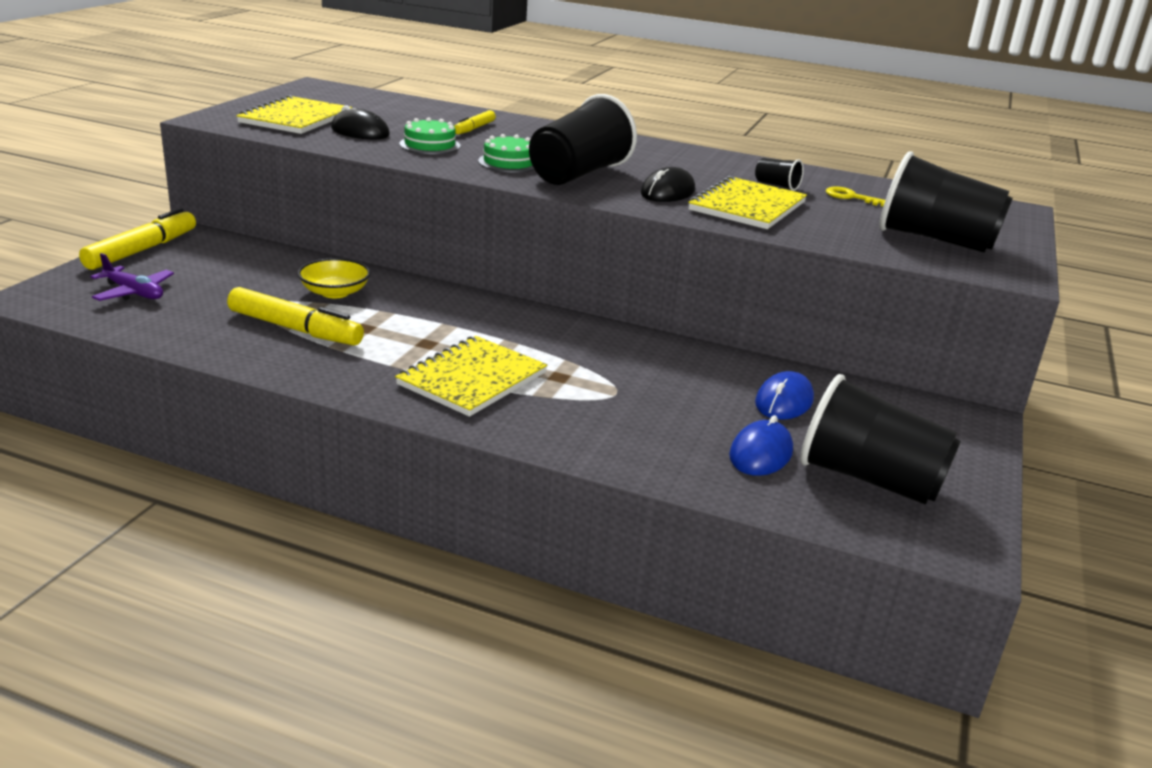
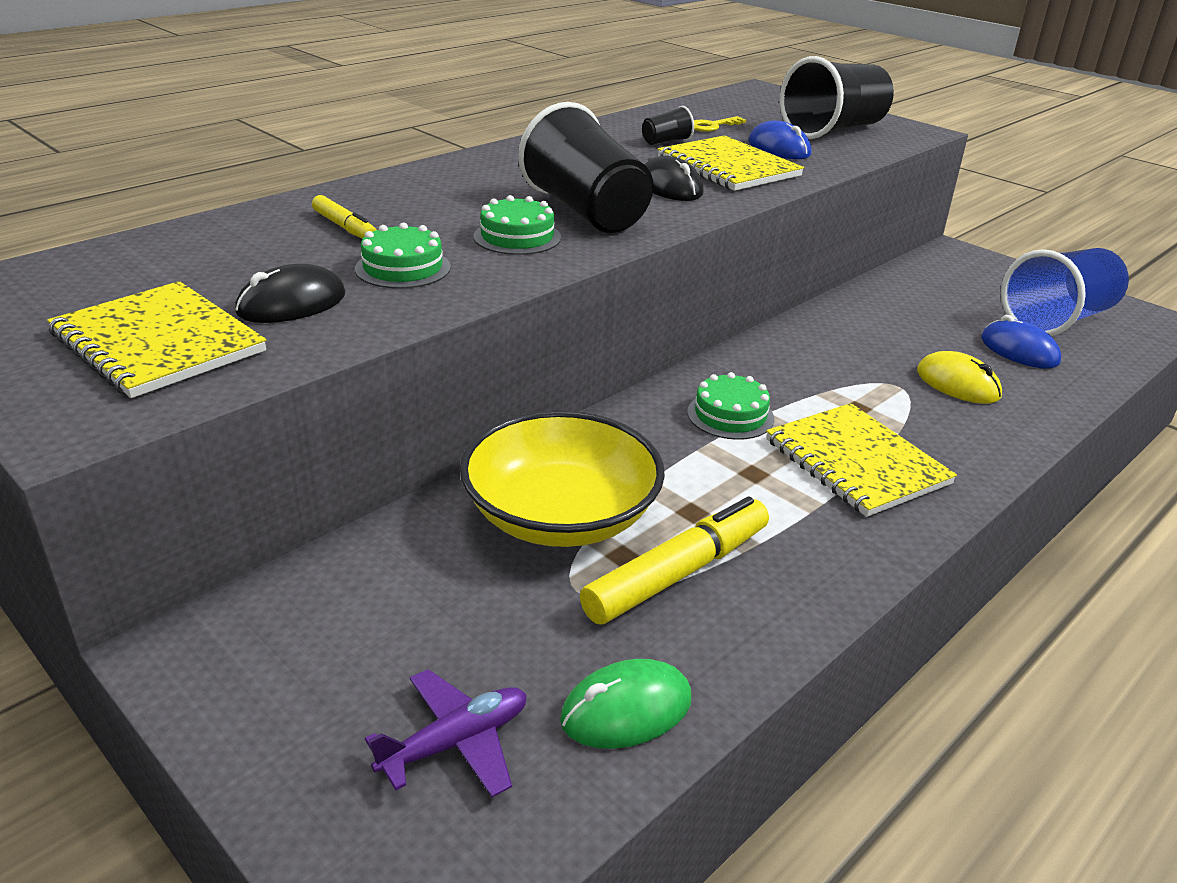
camera: 65 degrees left, 5 degrees up
yellow marker [79,208,196,270] -> none
yellow bowl [298,258,371,298] -> yellow bowl [460,411,665,547], size x1.81
blue mouse [755,371,814,420] -> blue mouse moved to [748,121,812,159]
black cup [800,374,961,505] -> blue cup [1001,248,1129,336]
none -> green mouse [560,659,691,749]
none -> green cake [687,372,774,440]
none -> yellow mouse [917,351,1002,404]

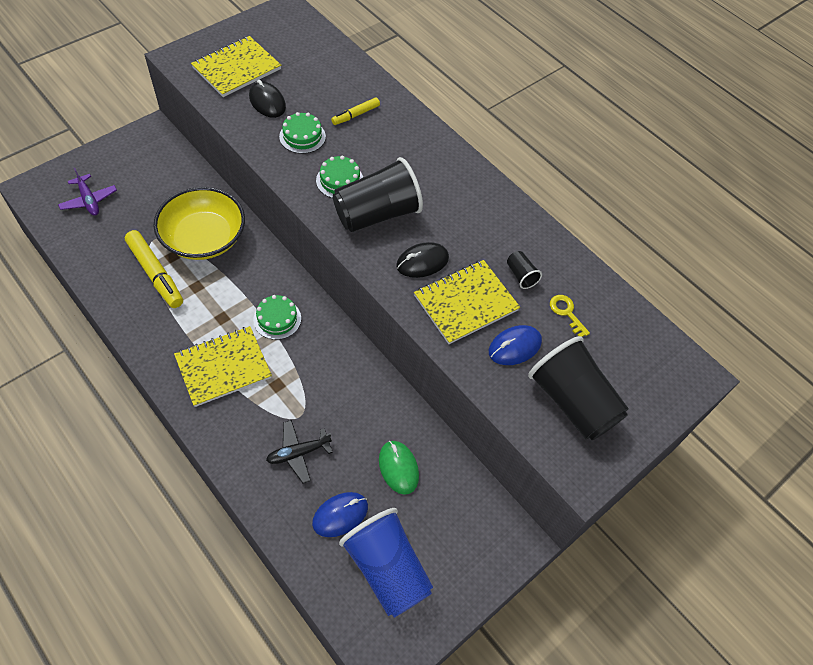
camera: 90 degrees right, 25 degrees up
green mouse [560,659,691,749] -> green mouse moved to [379,441,419,495]
yellow mouse [917,351,1002,404] -> black plane [266,420,333,483]

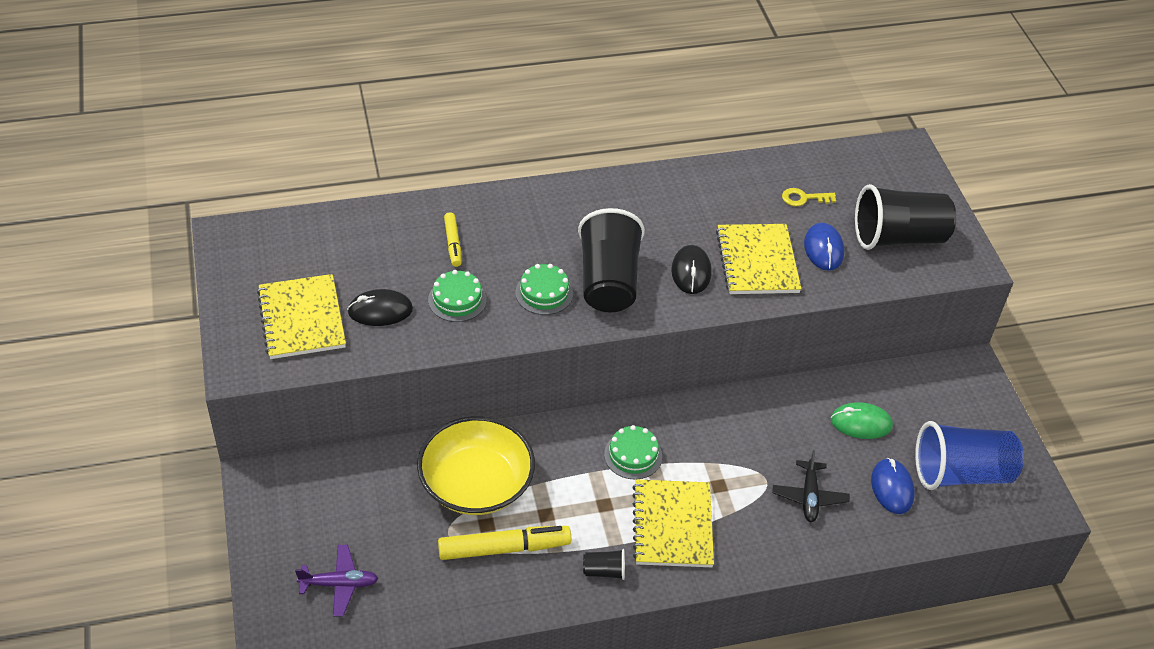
camera: 60 degrees left, 10 degrees down
black cup [507,251,542,289] -> black cup moved to [583,549,625,580]

